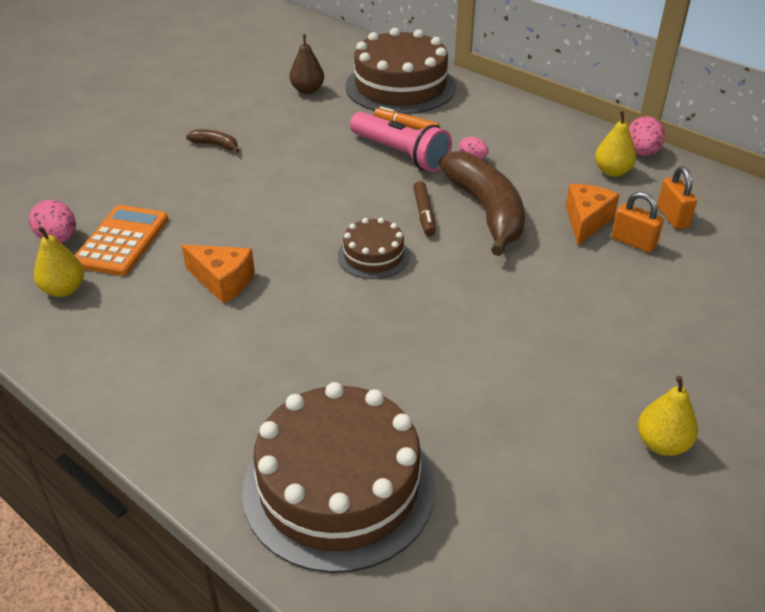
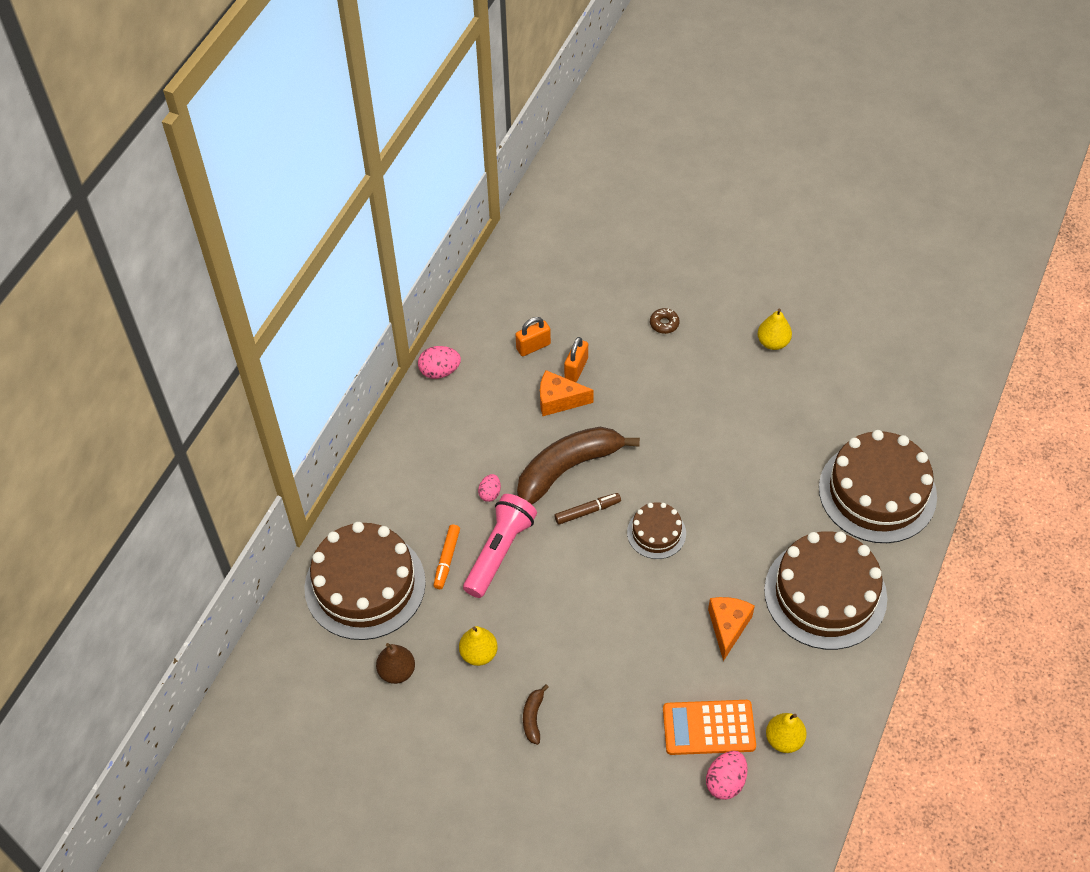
camera: 105 degrees left, 15 degrees up
yellow pear [595,111,636,177] -> yellow pear moved to [459,626,498,666]
none -> brown donut [650,308,680,334]
none -> brown cake [764,531,887,650]

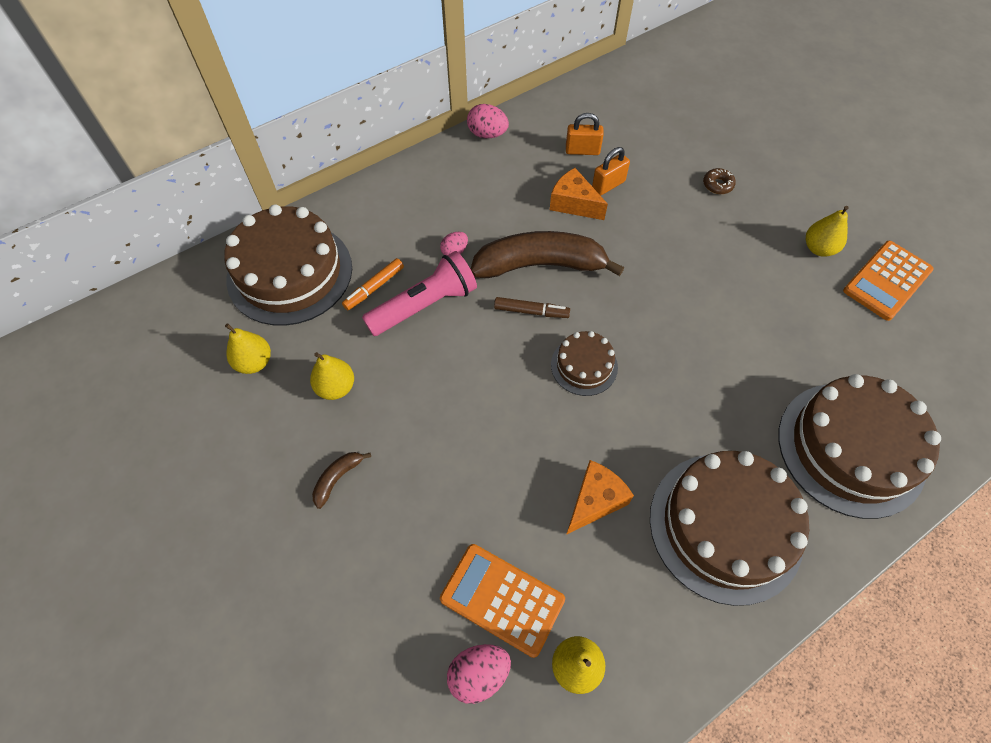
camera: 30 degrees right, 5 degrees up
brown pear [376,643,415,684] -> yellow pear [225,323,271,374]
none -> orange calculator [843,241,934,321]

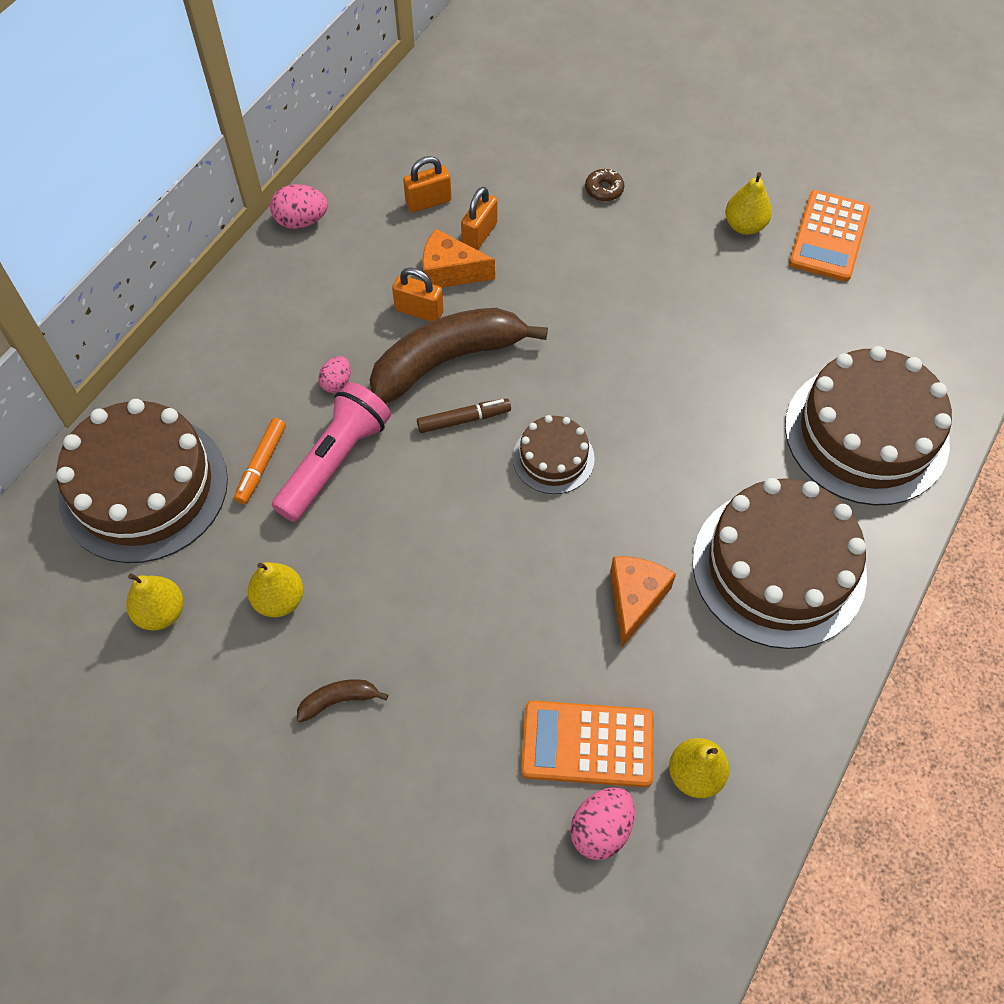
camera: 25 degrees left, 0 degrees up
brown banana [312,452,371,509] -> brown banana turned 60 degrees clockwise [297,679,388,723]
none -> orange padlock [392,268,444,322]

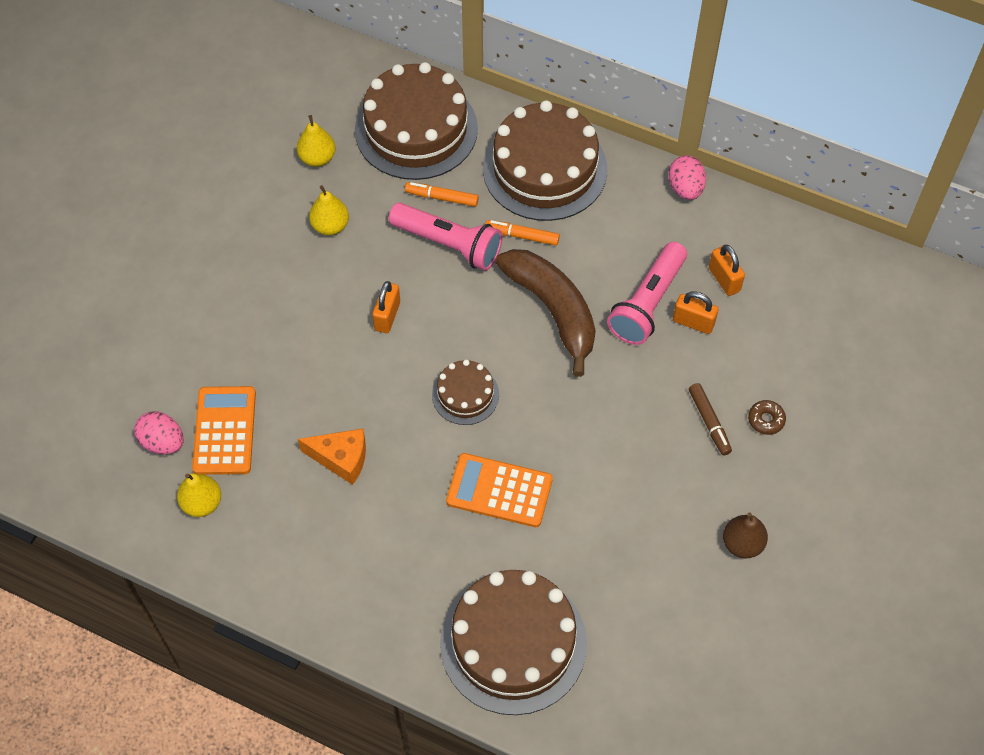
camera: 85 degrees right, 0 degrees up
brown banana [297,679,388,723] -> none
pink egg [319,356,351,393] -> orange marker [485,220,560,245]
orange padlock [392,268,444,322] -> orange padlock moved to [372,281,400,333]
brown marker [417,398,511,433] -> brown marker moved to [689,383,732,456]
orange cheese [422,229,495,288] -> pink flashlight [607,242,687,345]
brown cake [692,478,867,649] -> brown cake moved to [483,100,607,221]
yellow pear [725,172,772,235] -> brown pear [723,513,768,558]
orange calculator [789,190,870,282] -> orange calculator moved to [446,453,553,527]

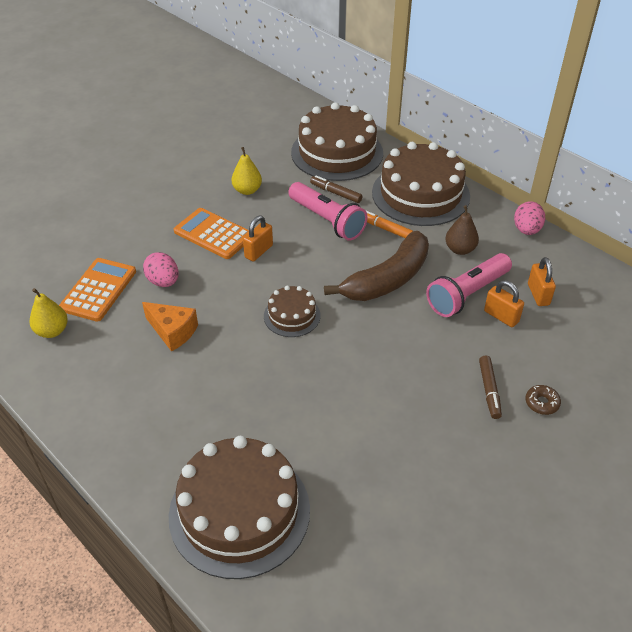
camera: 20 degrees right, 15 degrees down
pink egg [134,411,184,454] -> pink egg moved to [143,252,179,287]
yellow pear [297,115,336,167] -> none
orange marker [405,182,479,207] -> brown marker [310,175,363,203]
orange calculator [446,453,553,527] -> orange calculator moved to [174,208,249,259]
brown banana [495,249,596,377] -> brown banana turned 60 degrees clockwise [324,231,429,301]
brown pear [723,513,768,558] -> brown pear moved to [445,205,479,255]

